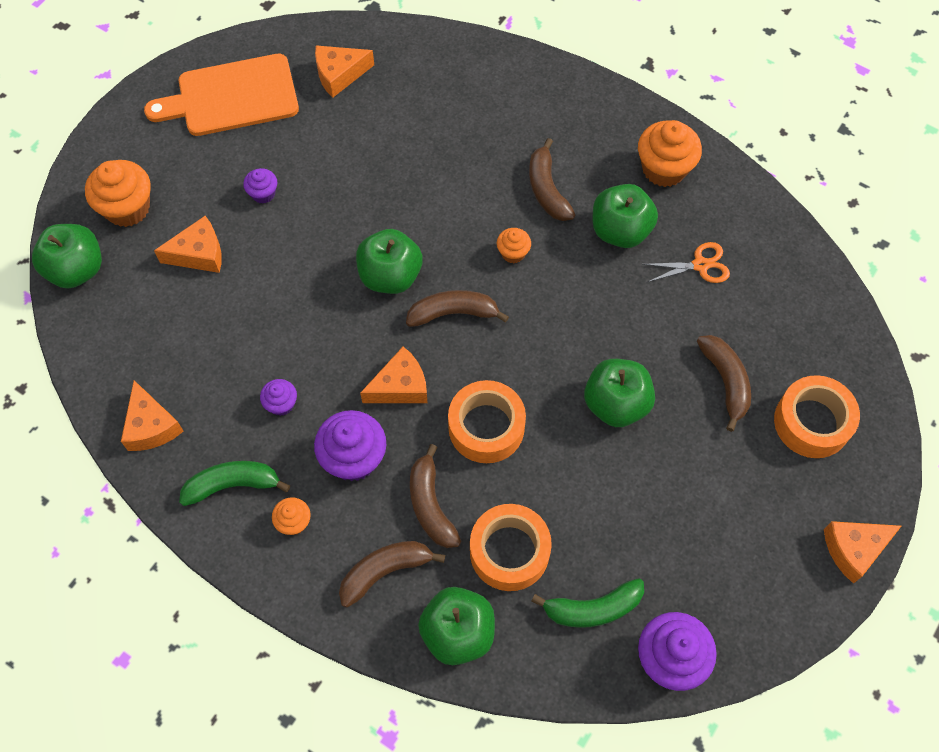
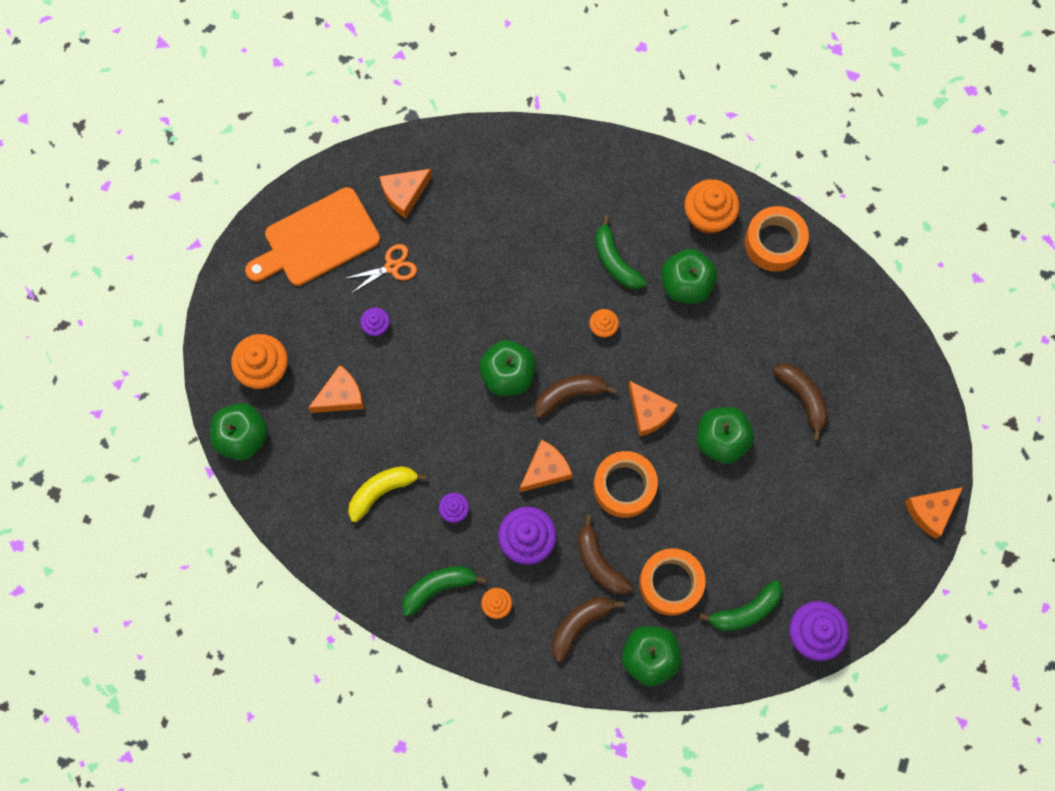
camera: 15 degrees left, 10 degrees up
orange cheese [121,380,184,451] -> orange cheese moved to [628,381,678,437]
brown banana [529,138,575,221] -> green banana [595,215,647,290]
orange scissors [643,242,730,283] -> orange scissors moved to [344,244,417,293]
orange tape [774,375,860,458] -> orange tape moved to [745,206,809,272]
none -> yellow banana [348,466,427,522]

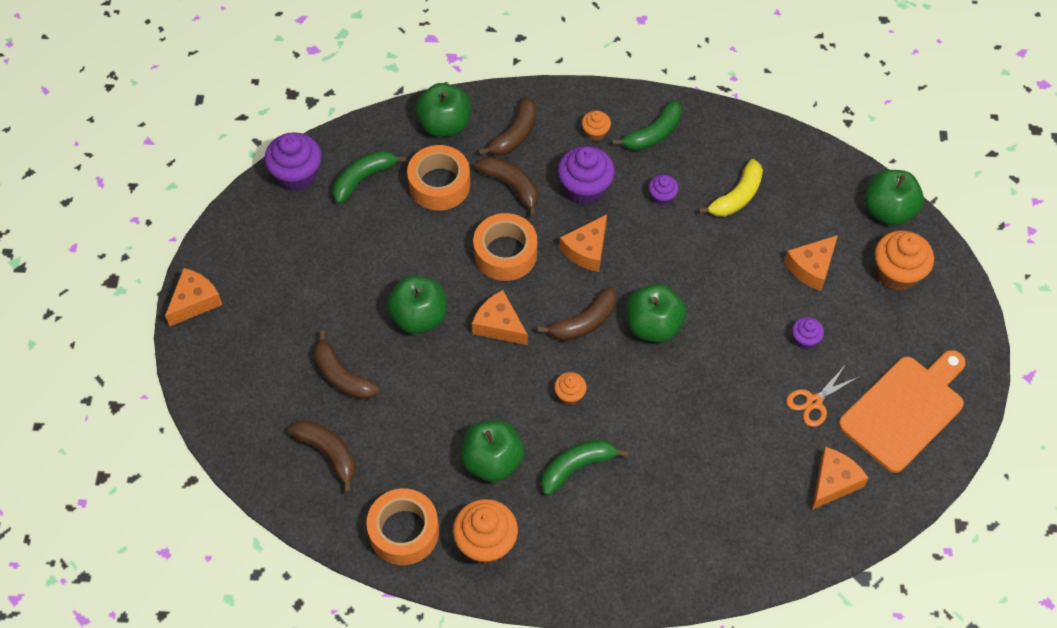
camera: 165 degrees right, 15 degrees down
green banana [595,215,647,290] -> green banana turned 75 degrees counterclockwise [541,440,628,496]
none -> brown banana [288,420,356,494]

